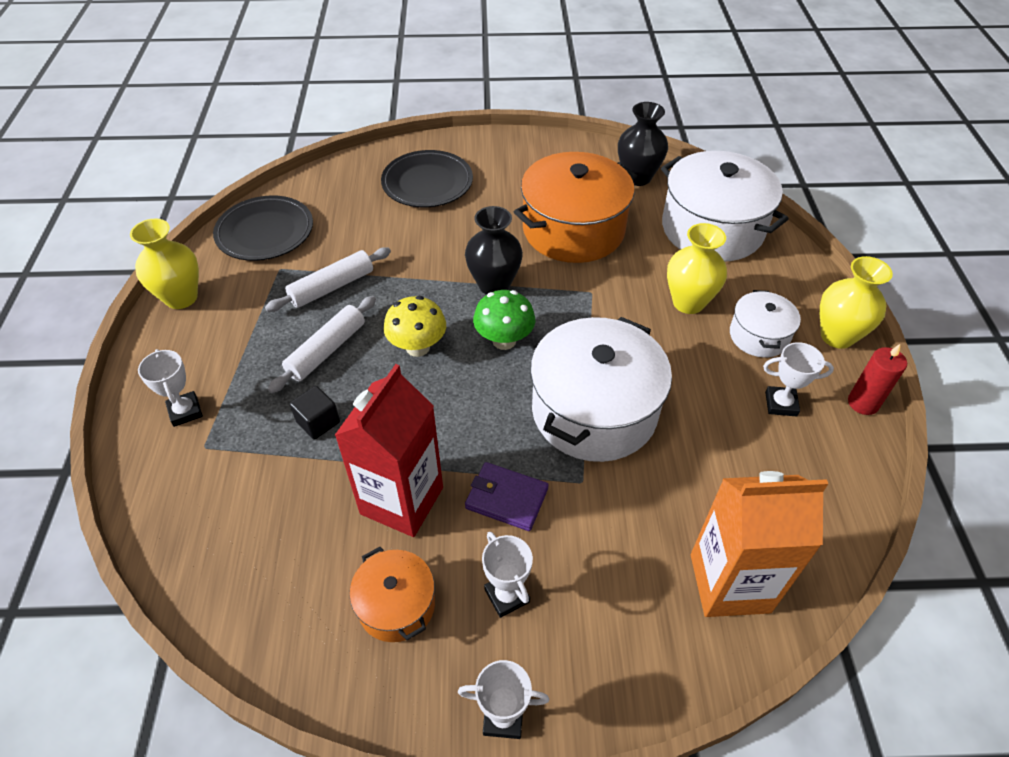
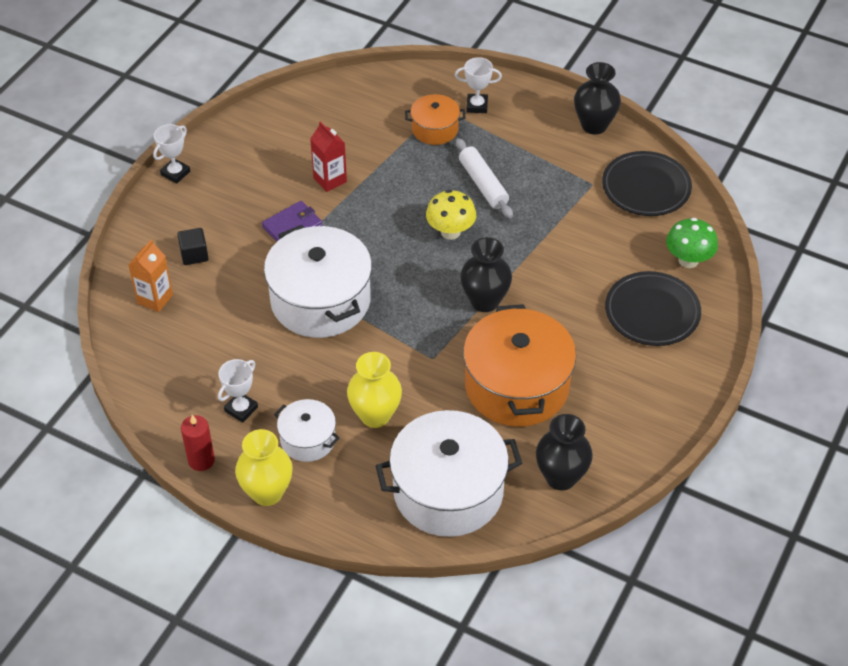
camera: 120 degrees right, 0 degrees up
yellow vase [130,219,199,309] -> black vase [574,62,621,135]
white rolling pin [265,247,391,312] -> none
black cube [290,386,340,440] -> black cube moved to [177,228,209,265]
red carton [335,364,443,537] -> red carton [310,121,347,192], size x0.58
orange pot [349,547,435,642] -> orange pot moved to [405,94,466,145]
green mushroom [473,290,535,350] -> green mushroom moved to [666,218,718,268]
white trophy [482,532,533,618] -> none
orange carton [691,471,828,617] -> orange carton [129,240,173,312], size x0.58

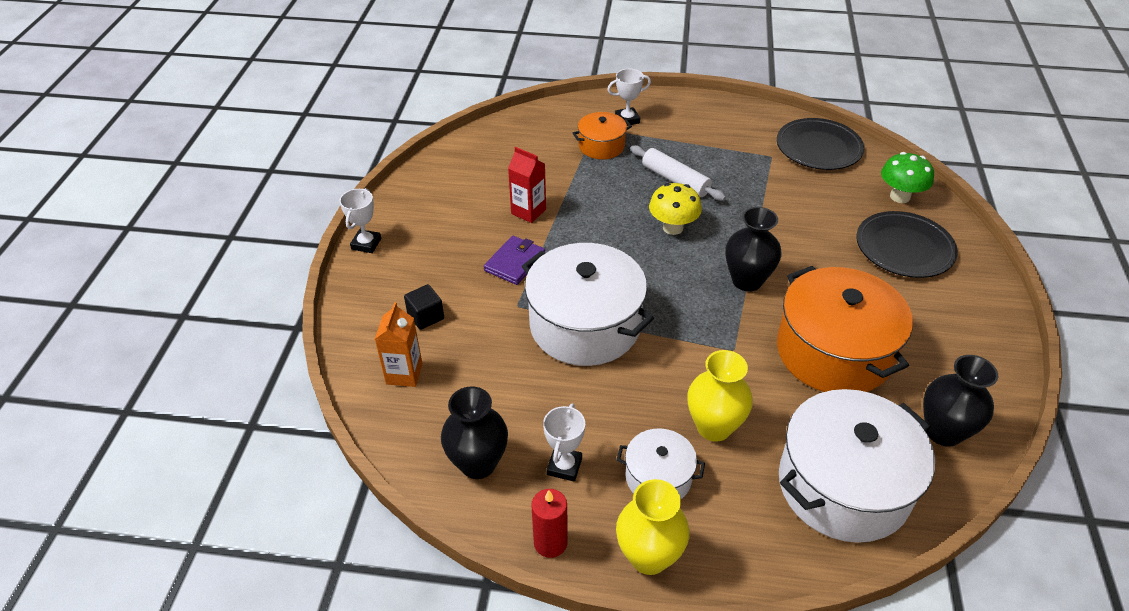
camera: 20 degrees left, 5 degrees down
black vase [574,62,621,135] -> black vase moved to [441,387,508,479]

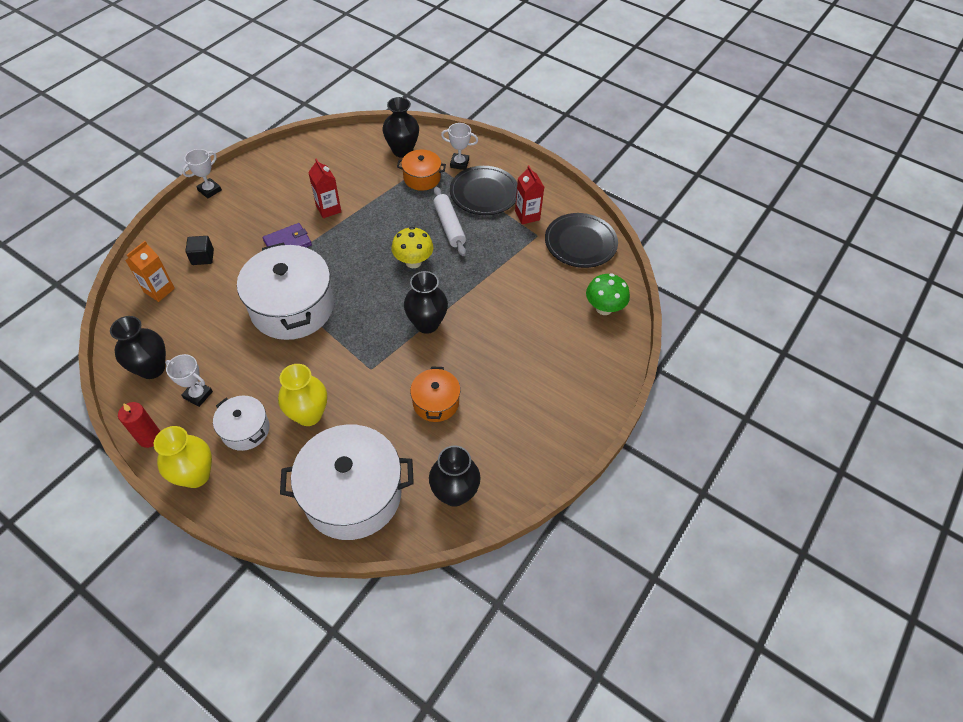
camera: 25 degrees right, 10 degrees up
white trophy [543,403,585,482] -> white trophy turned 75 degrees clockwise [165,354,213,407]
orange pot [777,266,913,392] -> orange pot [410,366,460,422], size x0.51
black plate [856,211,958,278] -> black plate moved to [450,166,517,215]
none -> black vase [383,97,419,158]
none -> red carton [515,165,544,224]

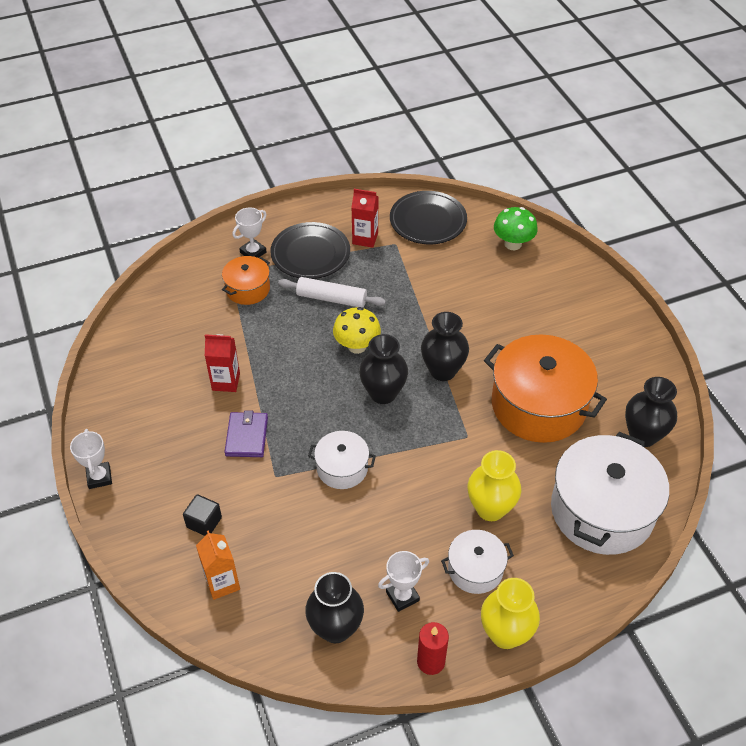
camera: 55 degrees left, 5 degrees down
white pot [237,243,334,340] -> white pot [308,431,376,489], size x0.51
black vase [383,97,419,158] -> black vase moved to [359,334,408,404]
orange pot [410,366,460,422] -> orange pot [484,335,607,443], size x1.95

